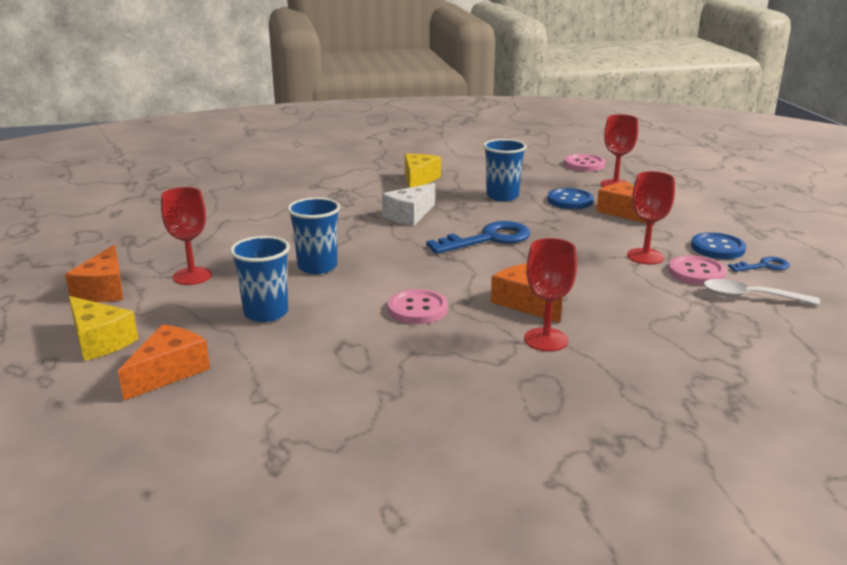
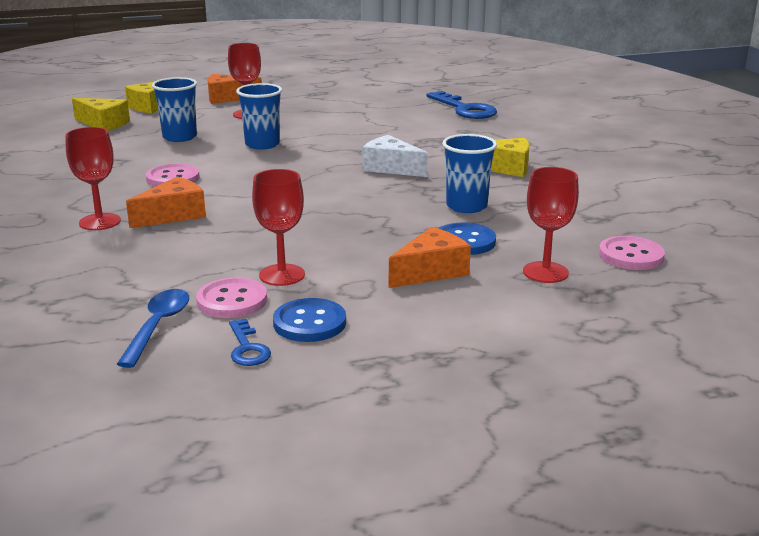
camera: 85 degrees right, 0 degrees up
orange cheese [118,324,210,401] -> yellow cheese [72,98,130,131]
blue key [426,221,531,254] -> blue key moved to [426,91,497,119]
white spoon [703,279,820,305] -> blue spoon [117,289,189,368]

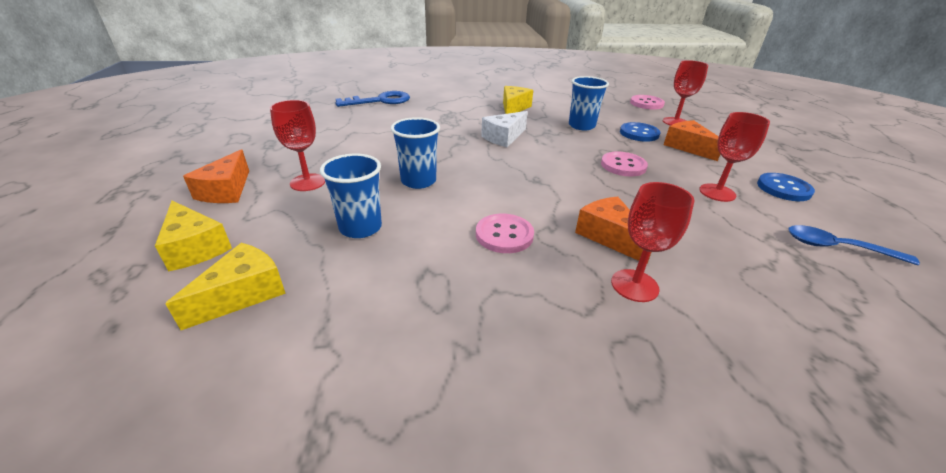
camera: 80 degrees left, 10 degrees up
pink button [196,278,267,318] -> pink button moved to [601,152,648,176]
blue key [229,319,271,366] -> none

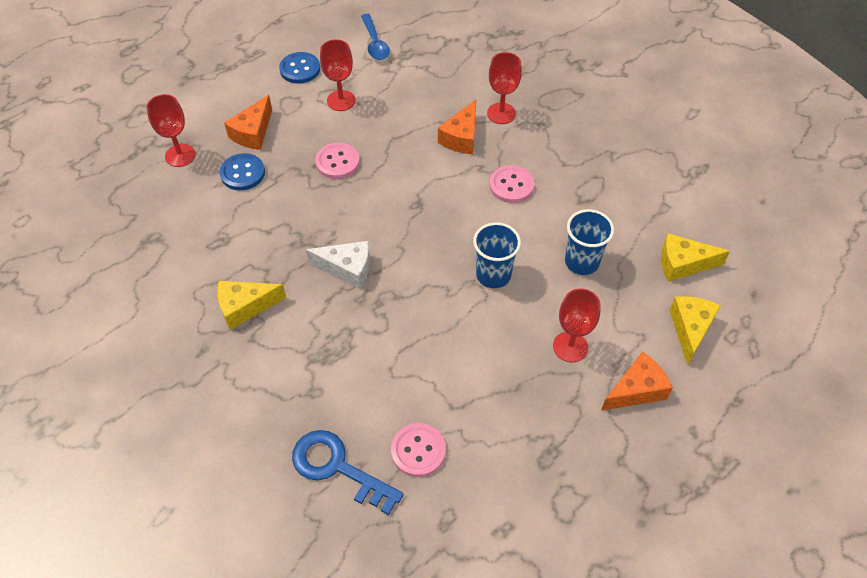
camera: 125 degrees left, 20 degrees up
blue cup [569,76,609,130] -> none
pink button [630,95,665,110] -> pink button moved to [391,423,446,477]

